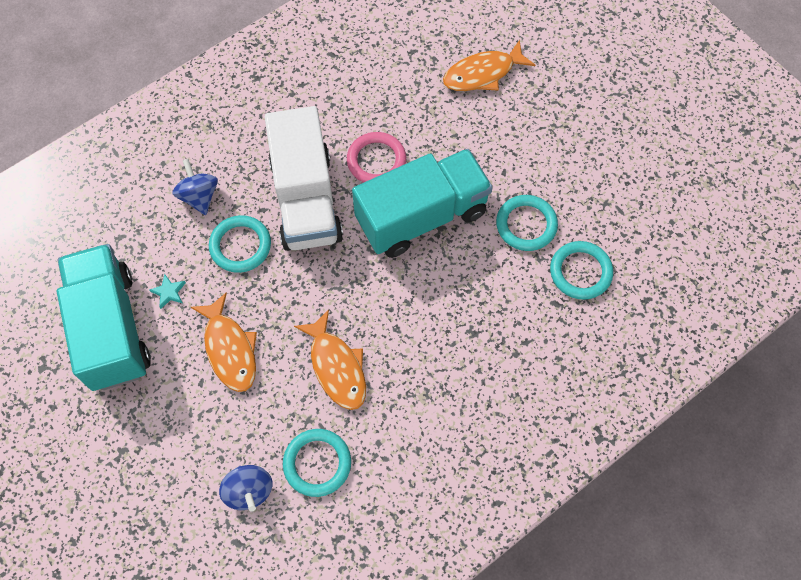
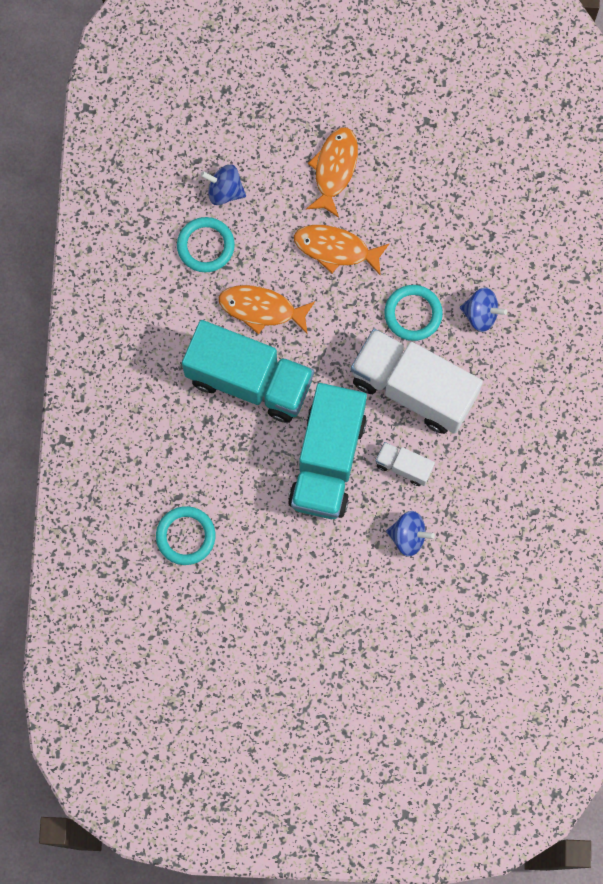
camera: 130 degrees right, 10 degrees up
turquoise truck [57,244,151,391] -> turquoise truck moved to [182,320,314,423]
turquoise star [149,274,186,309] -> none
pink ring [347,132,406,183] -> white truck [376,442,435,486]
orange fish [443,40,535,91] -> orange fish moved to [306,127,358,218]
turquoise ring [496,195,558,251] -> none
none -> blue spinning top [386,511,435,556]

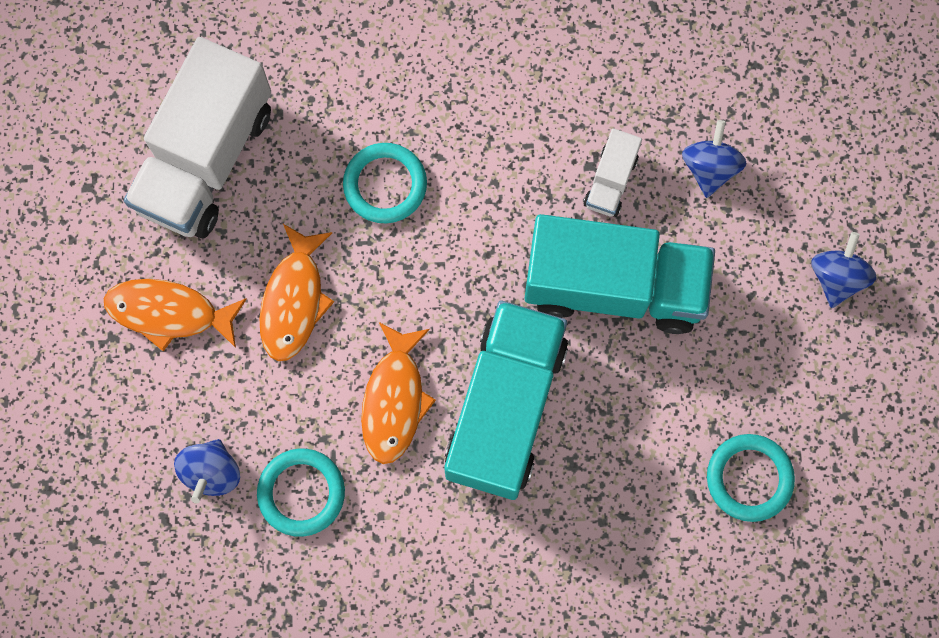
camera: 95 degrees left, 0 degrees up
white truck [351,329,483,434] -> white truck moved to [124,37,271,238]
blue spinning top [460,287,507,332] -> blue spinning top moved to [812,232,876,308]

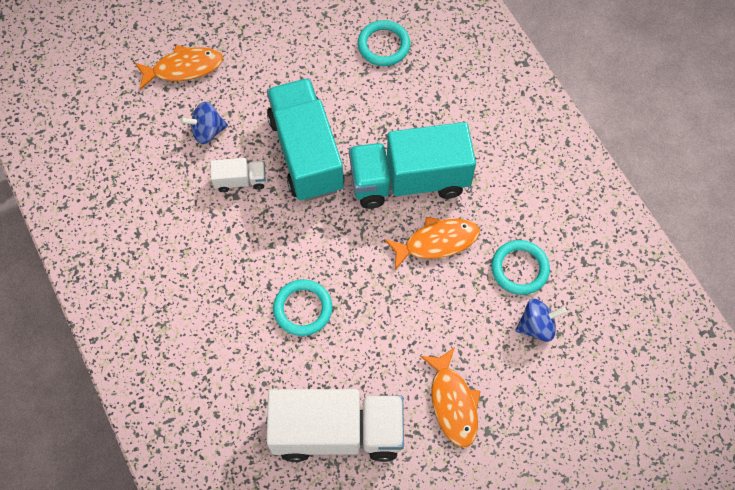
camera: 115 degrees left, 10 degrees down
orange fish [260,224,334,361] -> orange fish moved to [134,45,223,90]
blue spinning top [812,232,876,308] -> none

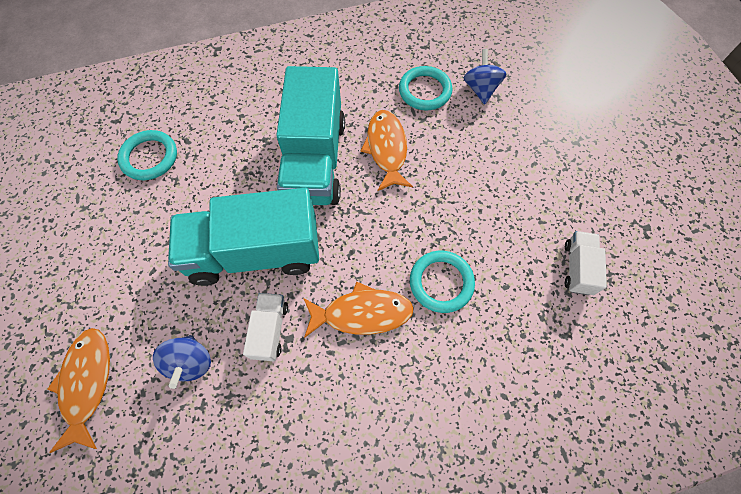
camera: 80 degrees left, 0 degrees up
white truck [266,389,404,462] -> white truck [565,231,607,295], size x0.45
orange fish [420,347,481,447] -> orange fish moved to [303,282,414,338]

